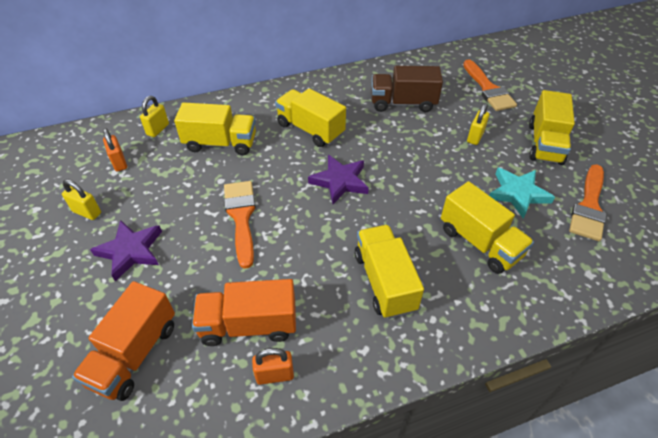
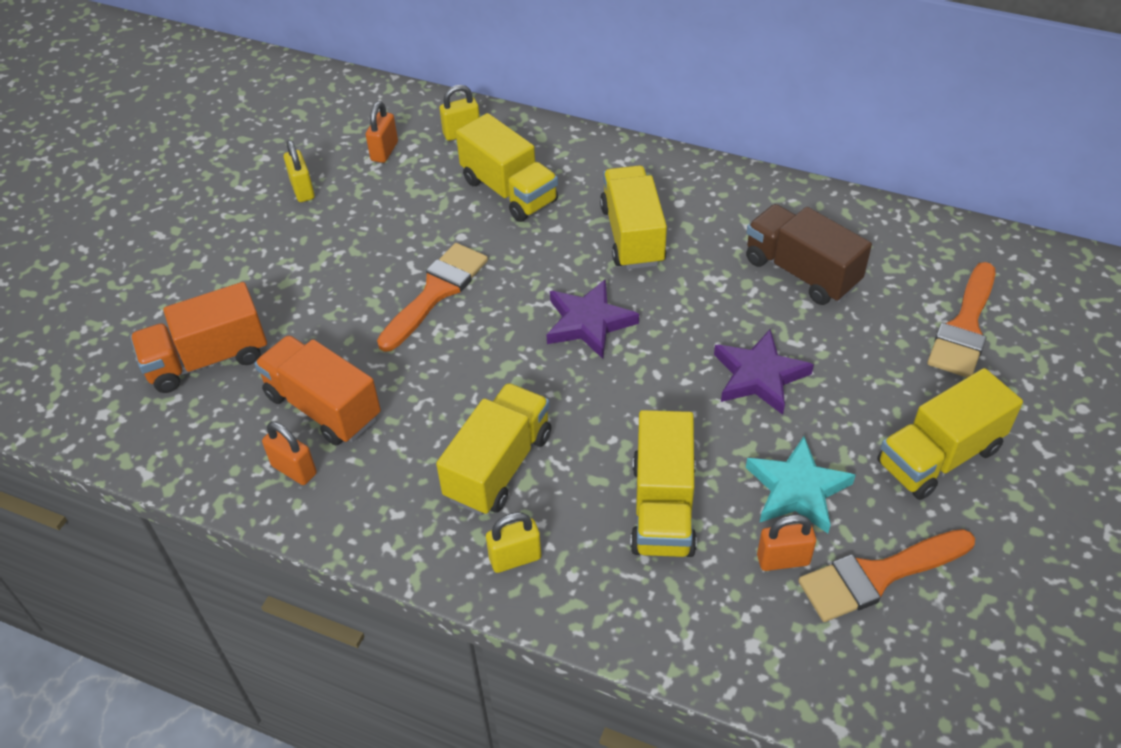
camera: 45 degrees right, 0 degrees up
purple star [90,220,162,281] -> purple star moved to [714,329,814,415]
yellow padlock [467,103,489,145] -> yellow padlock moved to [486,512,541,573]
none -> orange padlock [757,515,816,571]

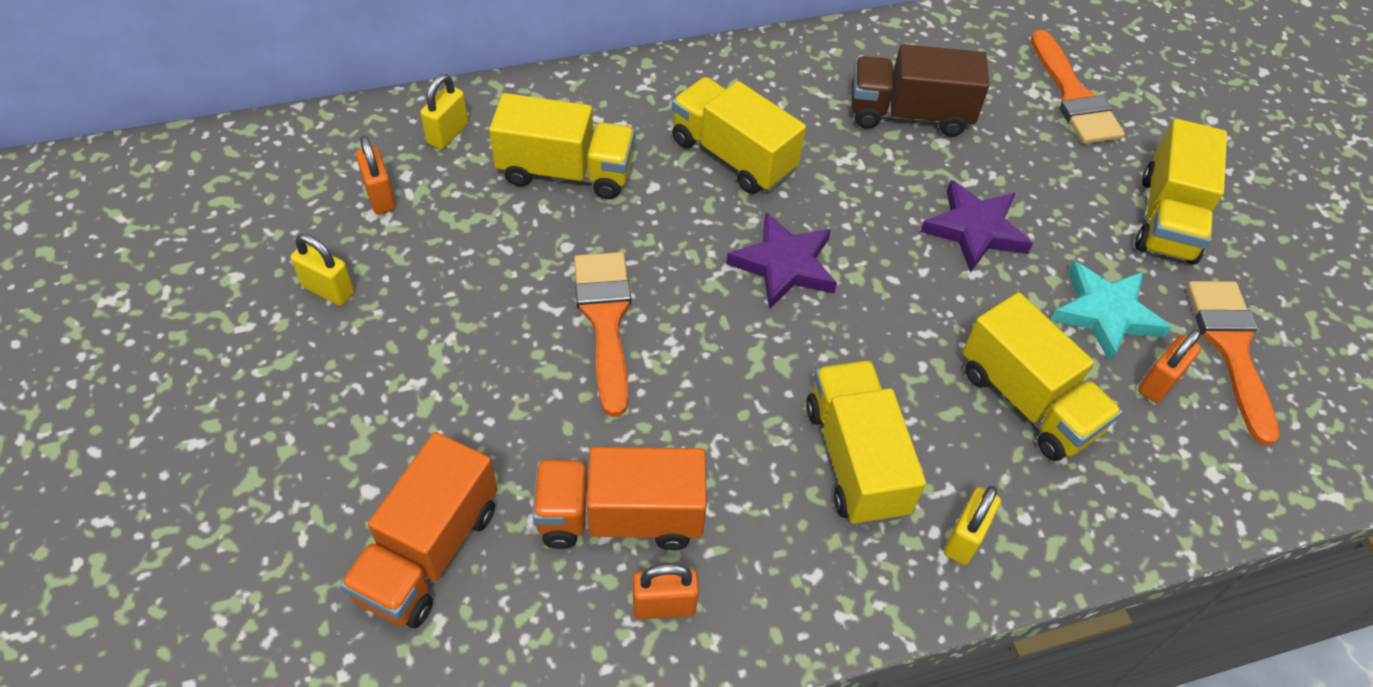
camera: 45 degrees left, 5 degrees up
orange brush [798,529,975,622] -> orange brush turned 150 degrees clockwise [1187,281,1280,445]

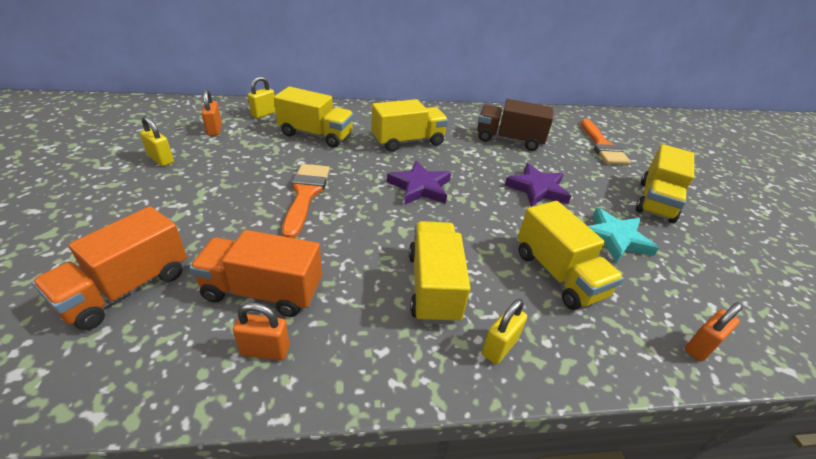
camera: 10 degrees right, 15 degrees down
yellow truck [672,77,806,194] -> yellow truck turned 105 degrees clockwise [371,99,448,152]
orange padlock [1138,329,1201,403] -> orange padlock moved to [685,302,743,362]
orange brush [1187,281,1280,445] -> none

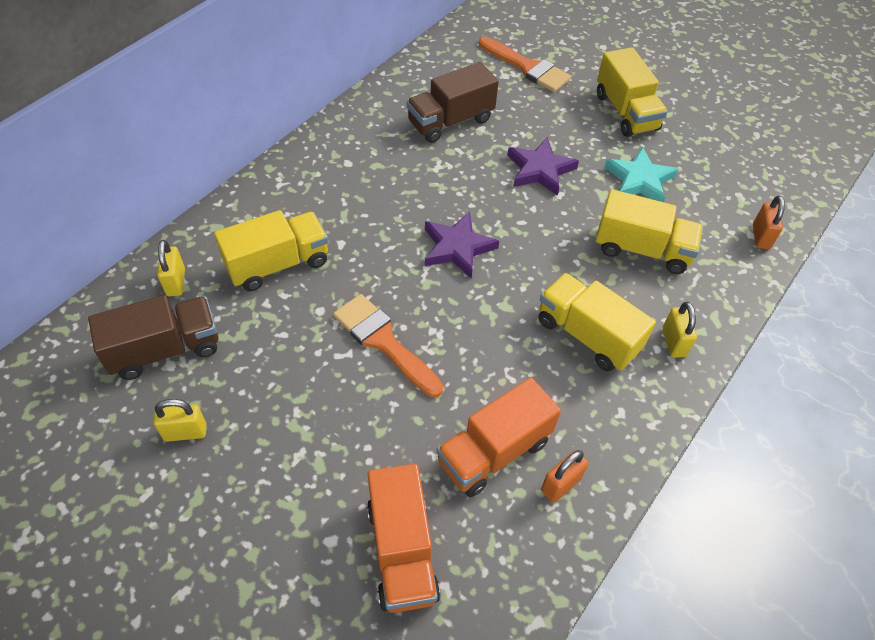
camera: 45 degrees left, 15 degrees up
orange padlock [202,89,222,136] -> brown truck [88,295,218,380]
yellow truck [371,99,448,152] -> none

